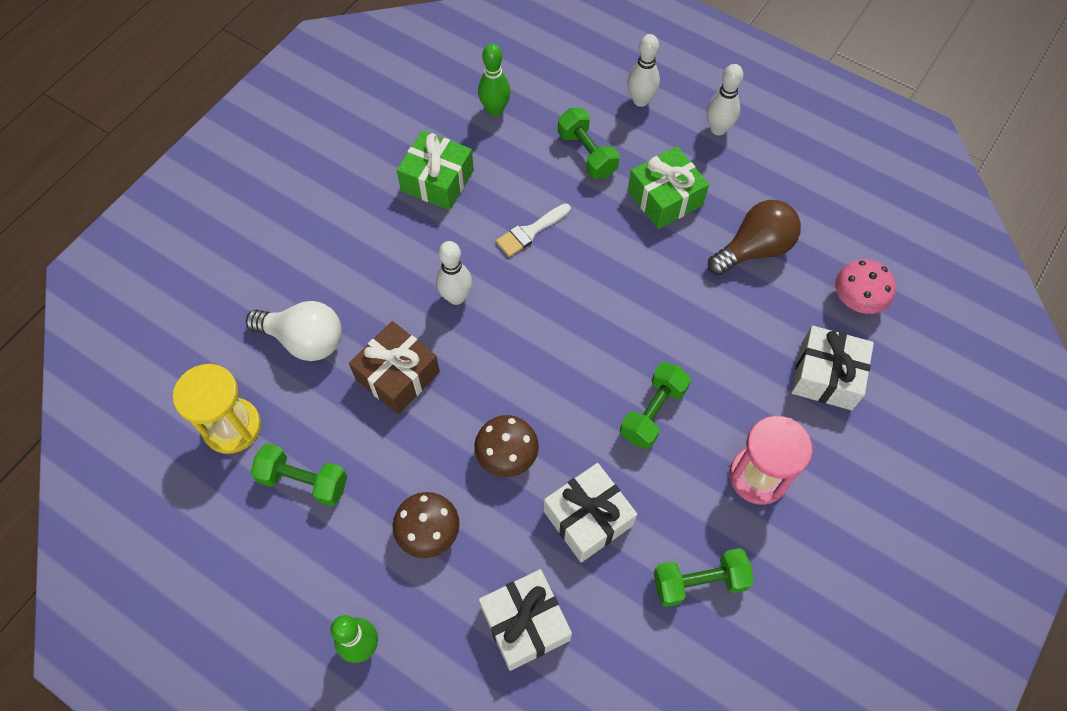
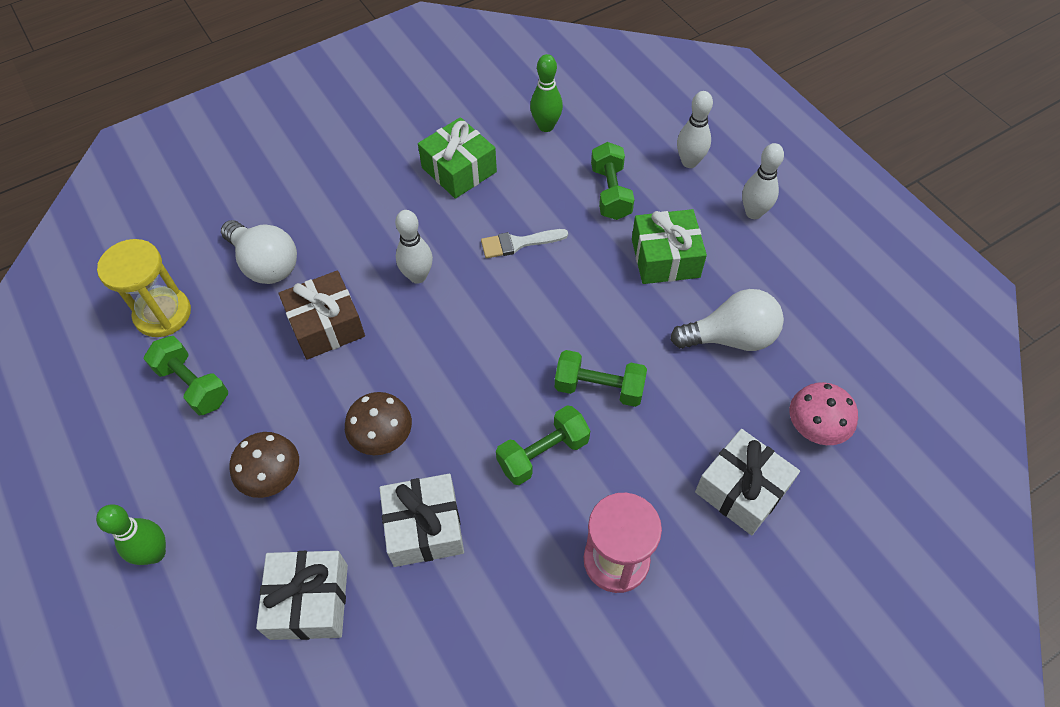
camera: 25 degrees right, 5 degrees down
green dumbbell [654,548,754,607] -> green dumbbell moved to [555,350,647,407]
brown light bulb [708,200,801,275] -> white light bulb [670,289,784,351]

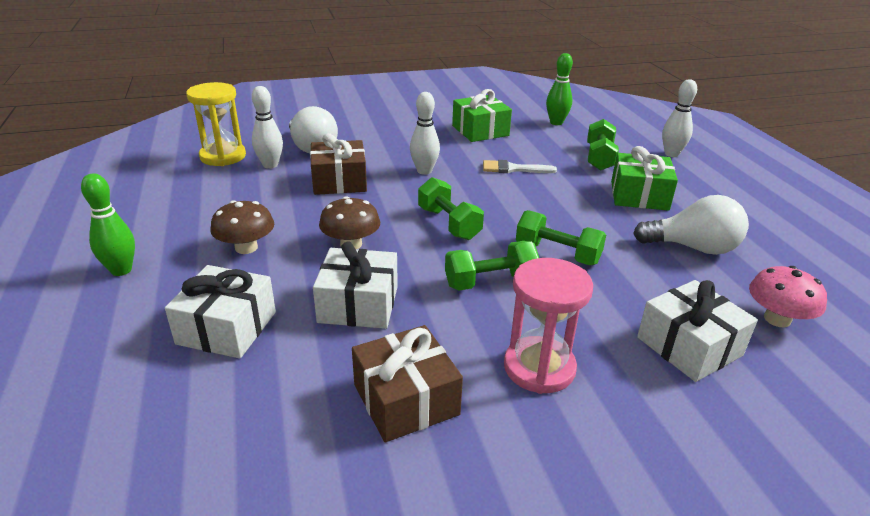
camera: 15 degrees right, 25 degrees down
green dumbbell [144,336,228,415] -> green dumbbell moved to [418,177,484,240]
white bowling pin [742,143,784,219] -> white bowling pin moved to [252,86,283,169]
none -> brown gift [352,325,463,442]

